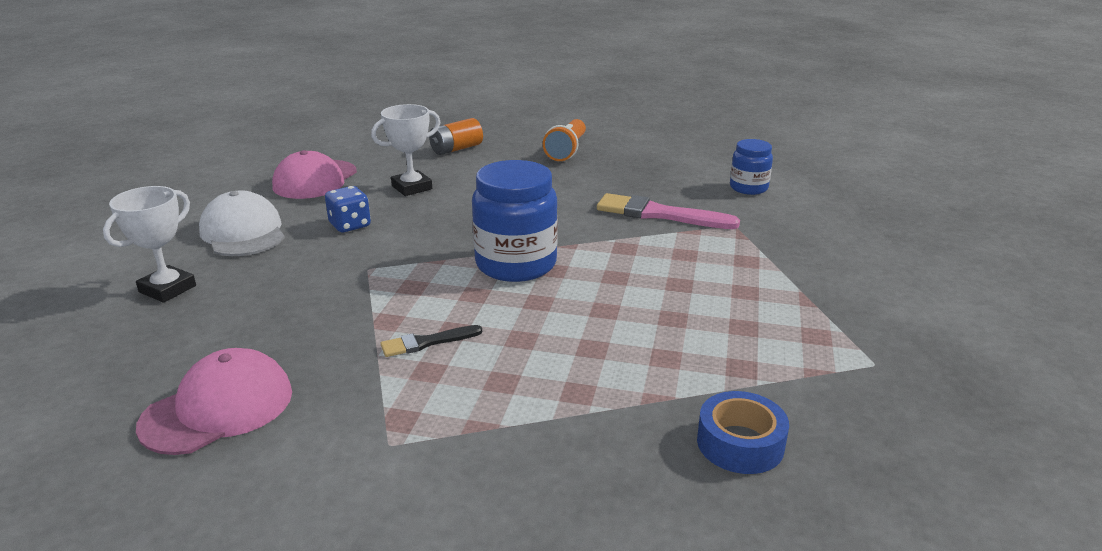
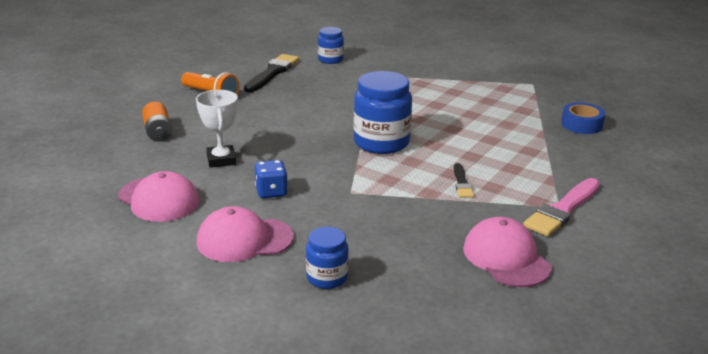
camera: 70 degrees left, 0 degrees up
white trophy [103,186,196,303] -> blue jar [306,227,349,289]
white cap [199,190,285,256] -> pink cap [197,206,294,262]
pink brush [597,193,740,229] -> pink brush moved to [523,178,600,237]
none -> black brush [244,54,299,92]

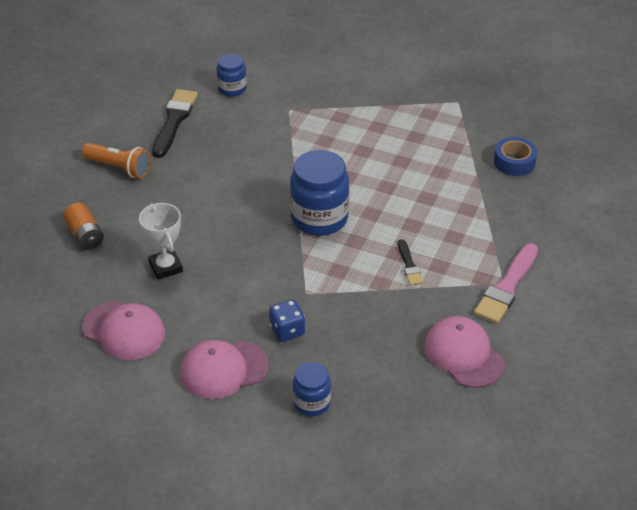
camera: 10 degrees left, 15 degrees up
blue dice [255,160,288,198] -> blue dice moved to [269,299,305,342]

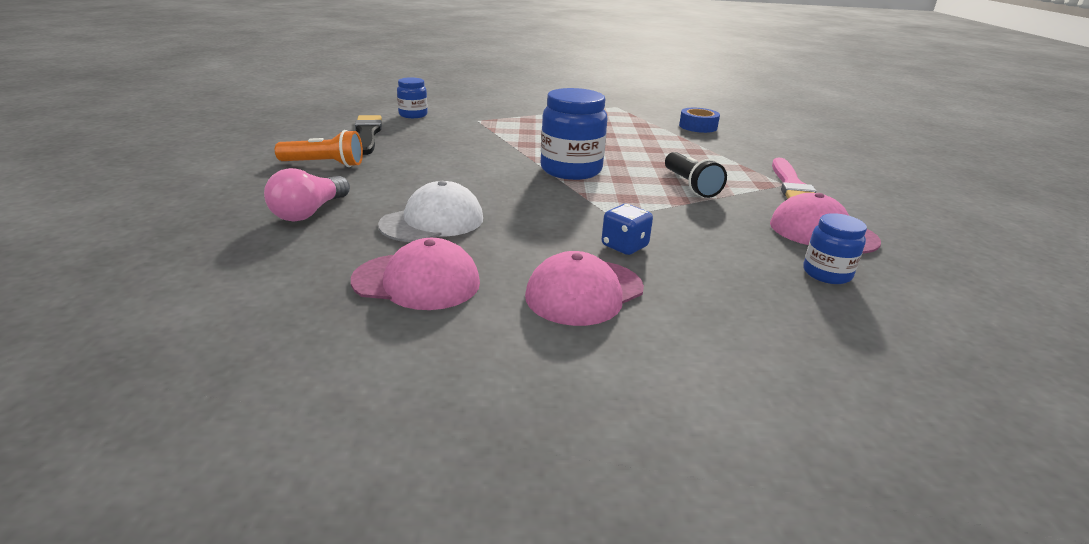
camera: 25 degrees left, 15 degrees down
orange battery [63,203,104,250] -> pink light bulb [264,168,350,222]
white trophy [139,203,183,280] -> white cap [378,181,483,242]
blue jar [293,362,331,416] -> blue jar moved to [803,213,867,284]
black brush [398,239,424,285] -> black flashlight [665,152,727,198]

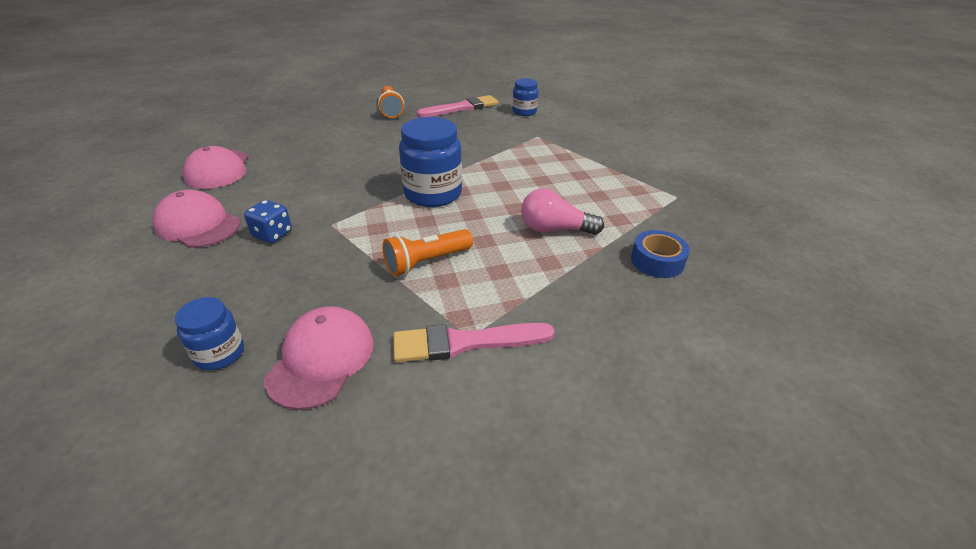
camera: 75 degrees right, 10 degrees up
pink light bulb [264,168,350,222] -> pink light bulb moved to [521,189,604,235]
black brush [355,115,382,155] -> pink brush [417,95,499,117]
white cap [378,181,483,242] -> none
black flashlight [665,152,727,198] -> orange flashlight [382,229,473,276]

